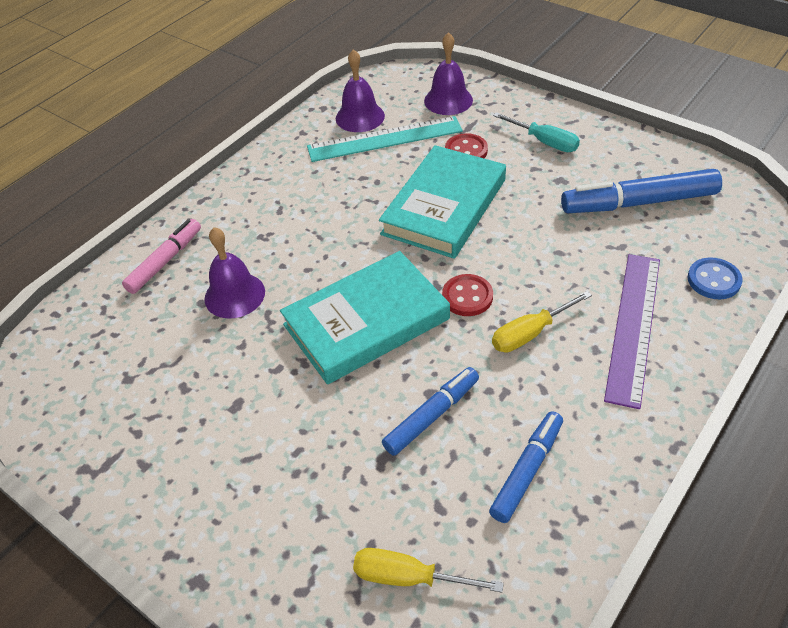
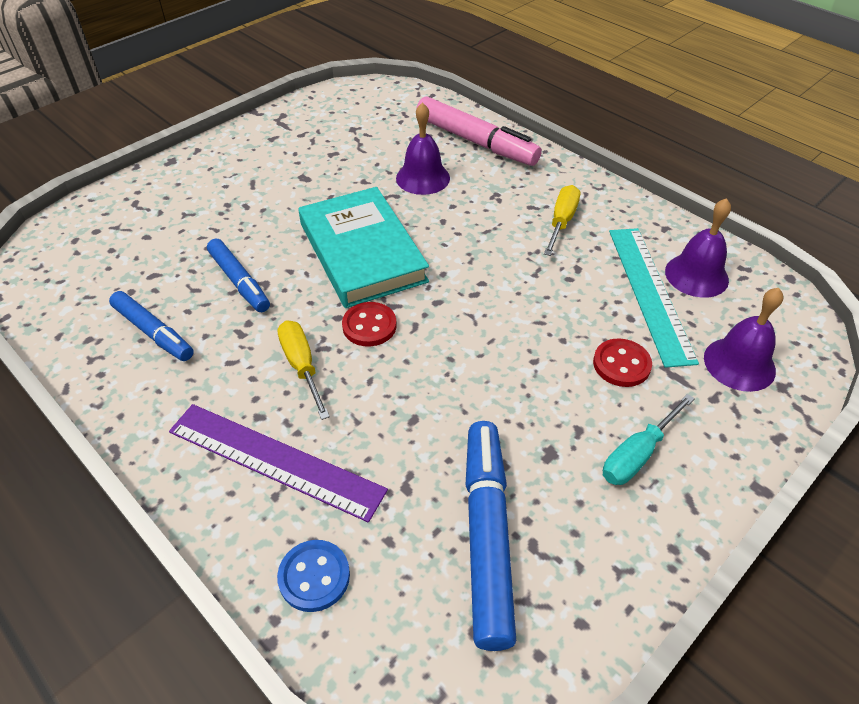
camera: 95 degrees right, 0 degrees up
pink marker [122,219,201,294] -> pink marker [416,96,542,166], size x1.57
yellow screwdriver [353,548,504,593] -> yellow screwdriver moved to [544,185,580,256]
turquoise book [379,145,506,259] -> none

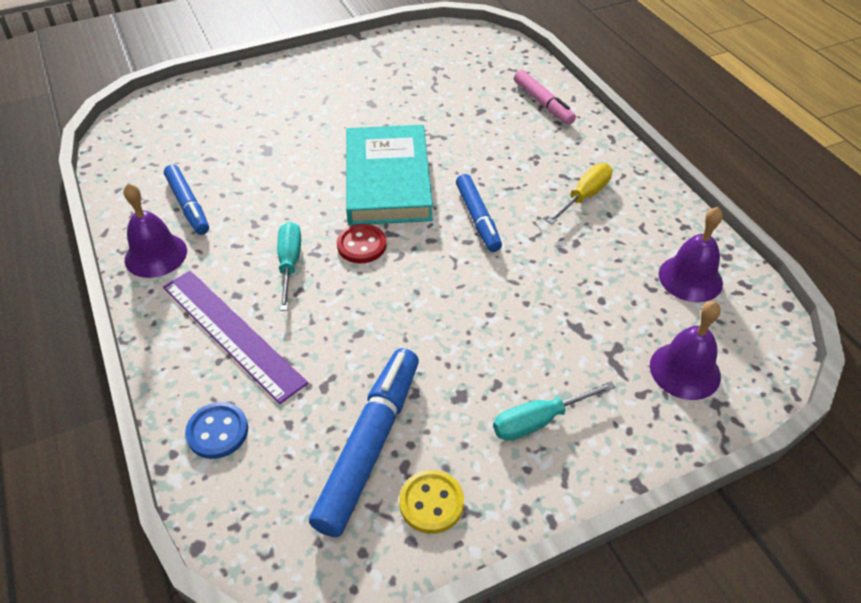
camera: 20 degrees right, 0 degrees up
blue marker [207,238,270,312] -> blue marker moved to [456,174,502,252]
yellow screwdriver [277,320,330,420] -> turquoise screwdriver [277,222,301,311]
purple bell [396,102,450,195] -> purple bell moved to [123,183,187,278]
pink marker [416,96,542,166] -> pink marker [514,70,576,125], size x0.64
red button [593,338,652,387] -> none
turquoise ruler [609,228,699,368] -> none
none -> yellow button [399,470,464,534]

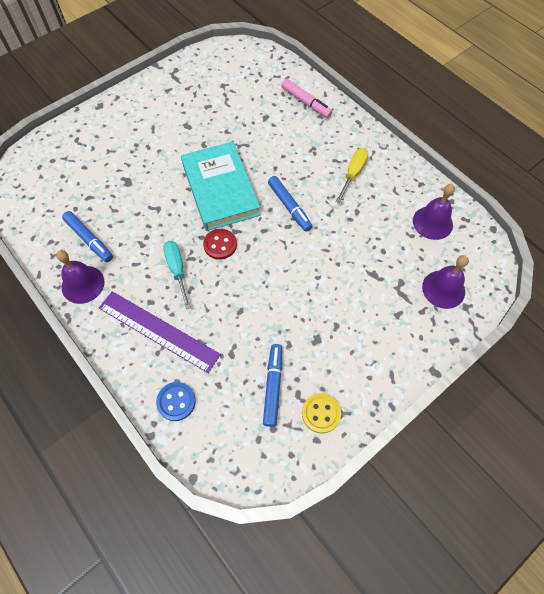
camera: 15 degrees left, 15 degrees up
blue marker [309,348,419,537] -> blue marker [263,344,282,427], size x0.64
turquoise screwdriver [493,381,615,441] -> none

